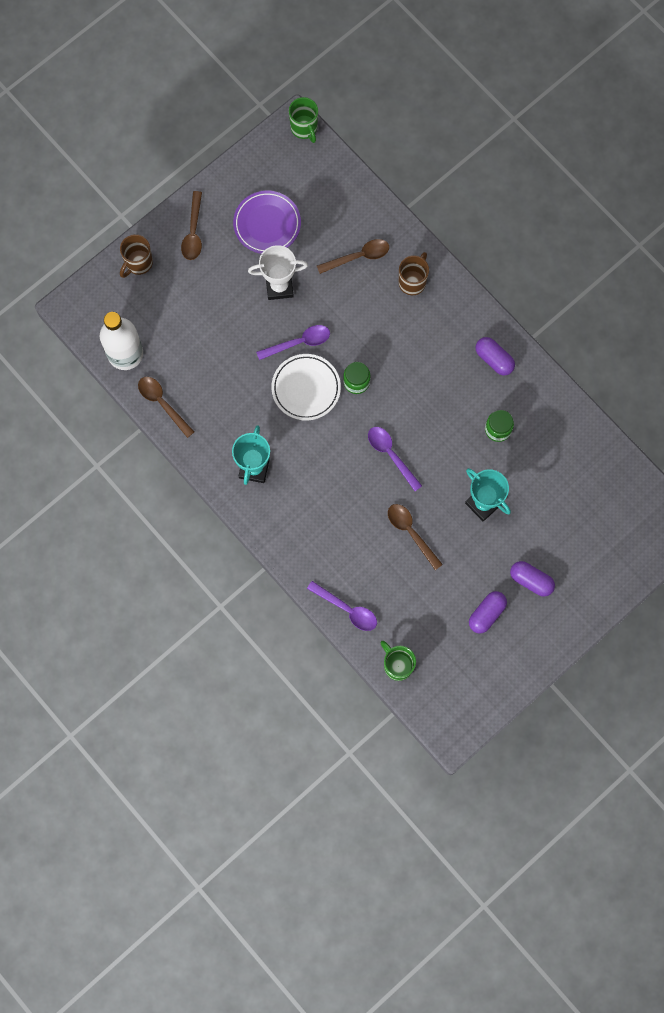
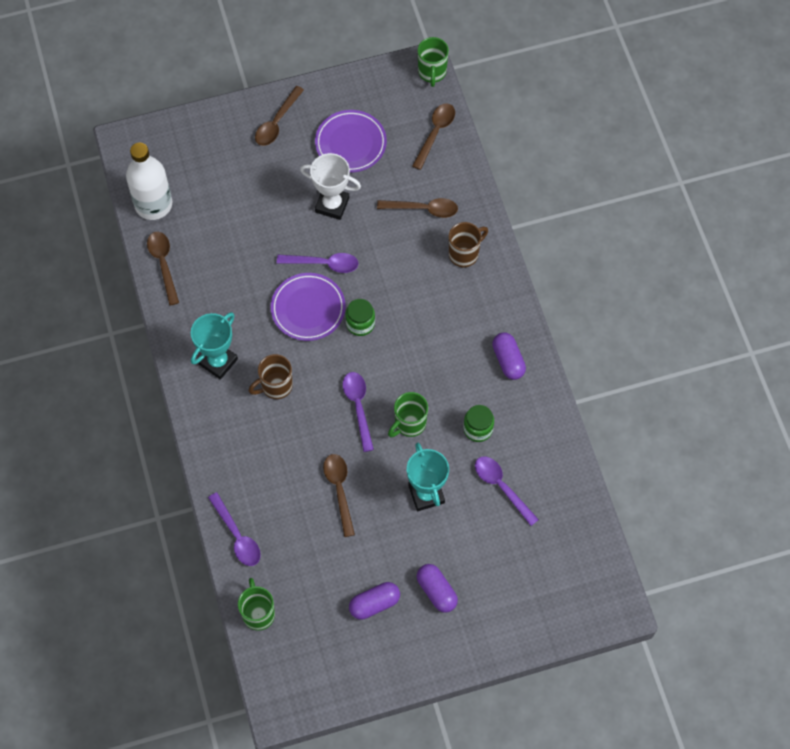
camera: 25 degrees right, 10 degrees down
brown mug [120,234,153,278] -> brown mug moved to [249,354,293,399]
white plate [271,354,341,420] -> purple plate [271,273,345,341]
none -> green mug [388,392,428,437]
none -> brown spoon [412,103,455,170]
none -> purple spoon [475,456,539,526]

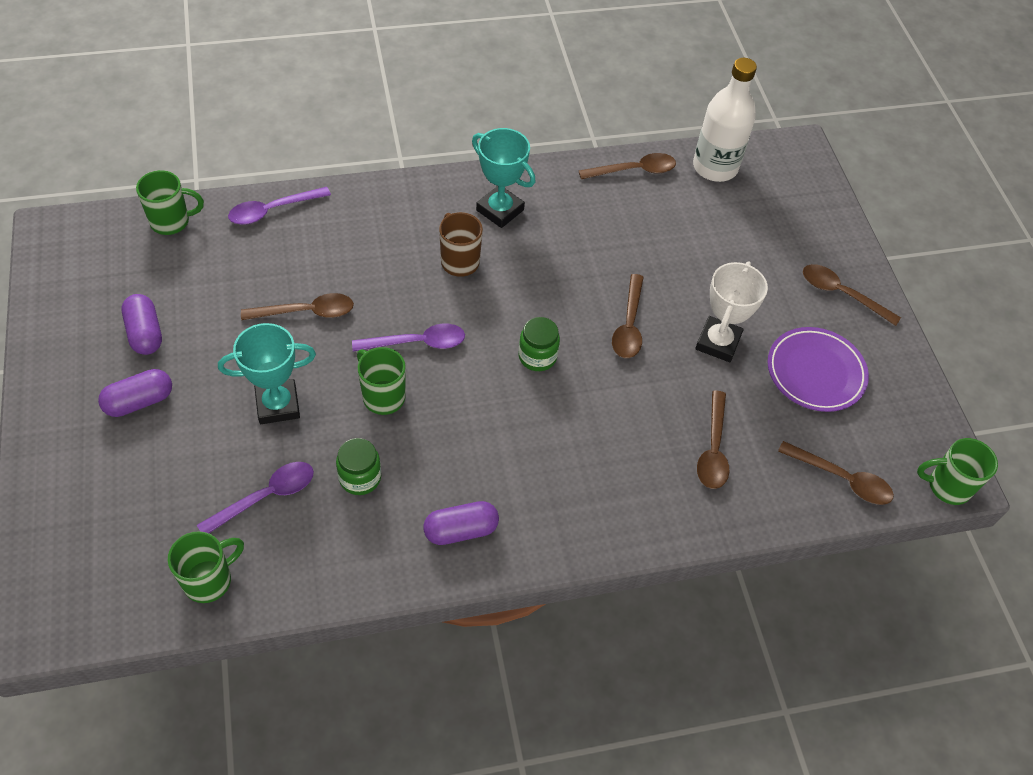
camera: 90 degrees right, 10 degrees down
purple plate [271,273,345,341] -> none
purple spoon [277,253,358,273] -> brown spoon [612,274,644,358]
brown mug [449,222,488,267] -> none
none -> green mug [168,531,244,603]

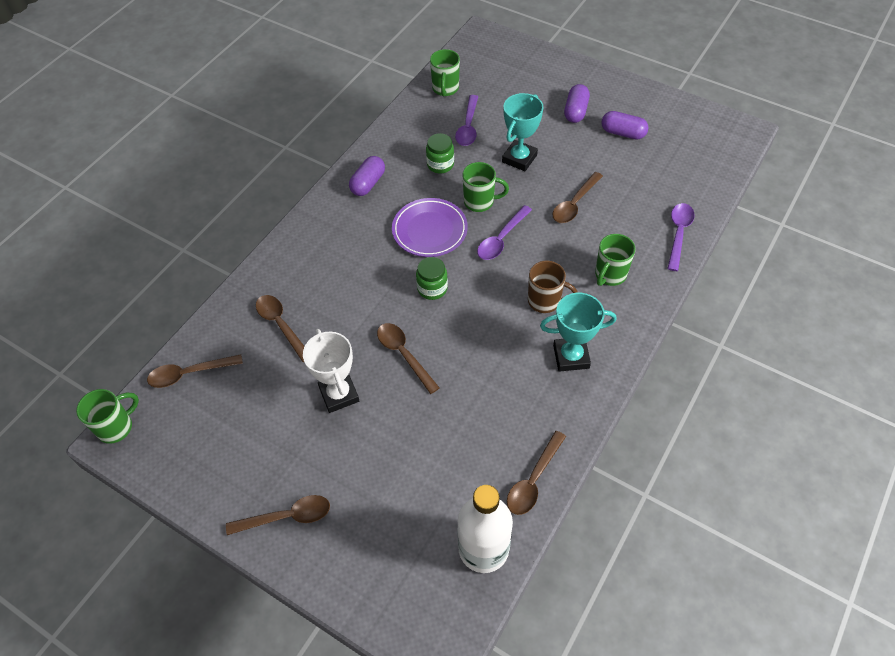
camera: 140 degrees right, 0 degrees up
green mug [136,170,204,235] -> green mug moved to [595,234,636,286]
purple plate [768,327,869,412] -> purple plate moved to [392,198,468,257]

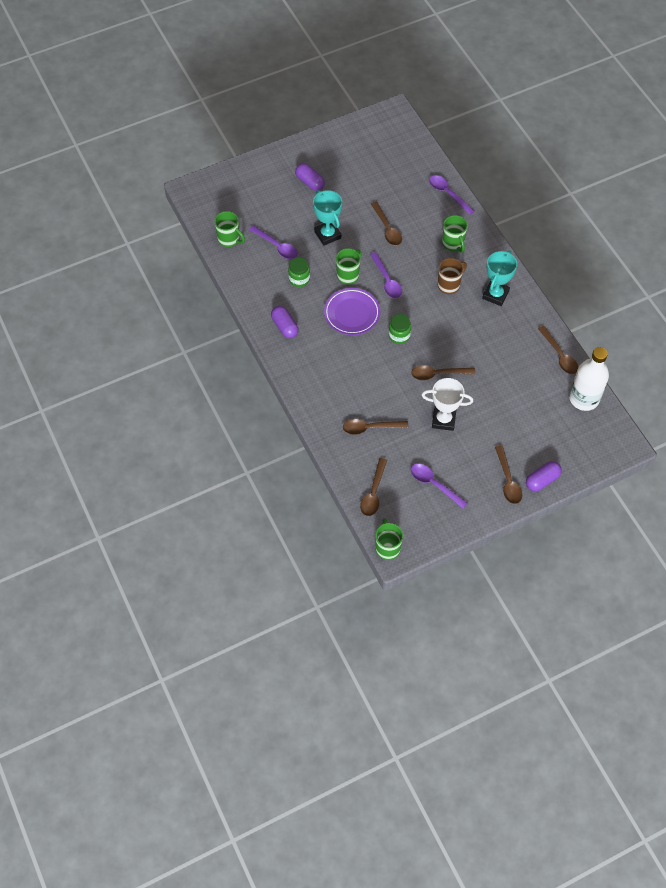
camera: 60 degrees left, 5 degrees up
brown spoon [226,495,330,535] -> brown spoon turned 150 degrees clockwise [495,446,522,504]
purple capsule [601,111,649,140] -> purple capsule moved to [526,461,562,492]
none -> purple spoon [411,464,468,509]

